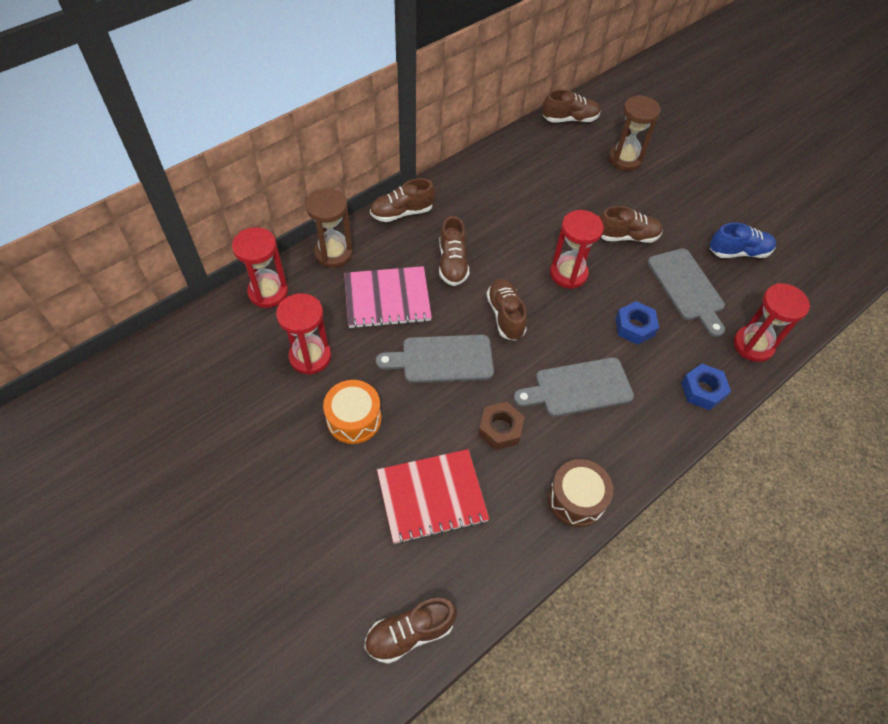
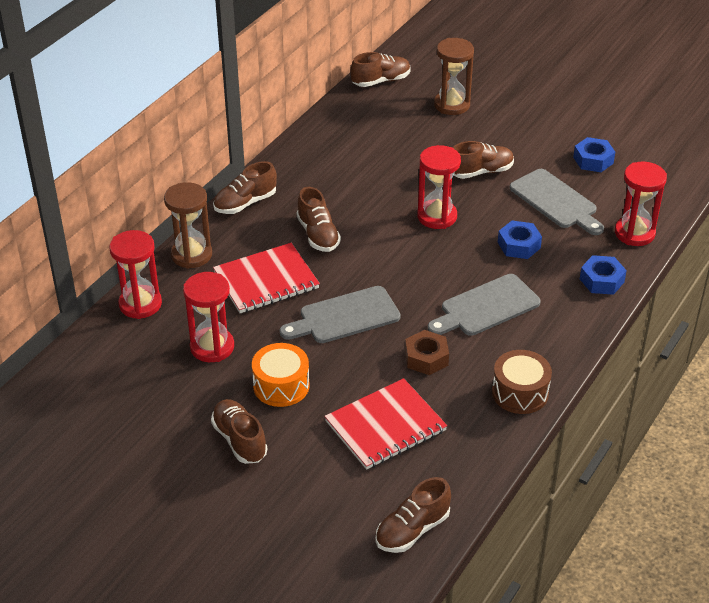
camera: 15 degrees left, 15 degrees down
pink notebook [344,266,432,329] -> red notebook [213,243,320,313]
brown shoe [487,279,527,341] -> brown shoe moved to [211,399,268,464]
blue shoe [710,223,776,258] -> blue nut [573,137,615,172]

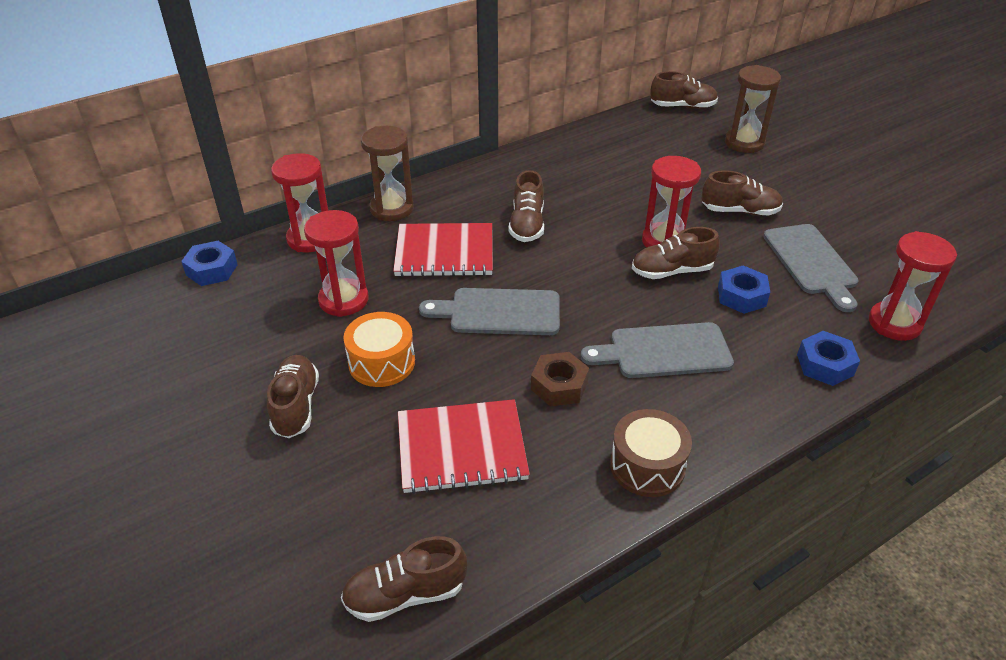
camera: 25 degrees right, 0 degrees up
brown shoe [213,161,277,214] -> brown shoe moved to [632,227,720,279]
blue nut [573,137,615,172] -> blue nut moved to [181,241,238,286]

